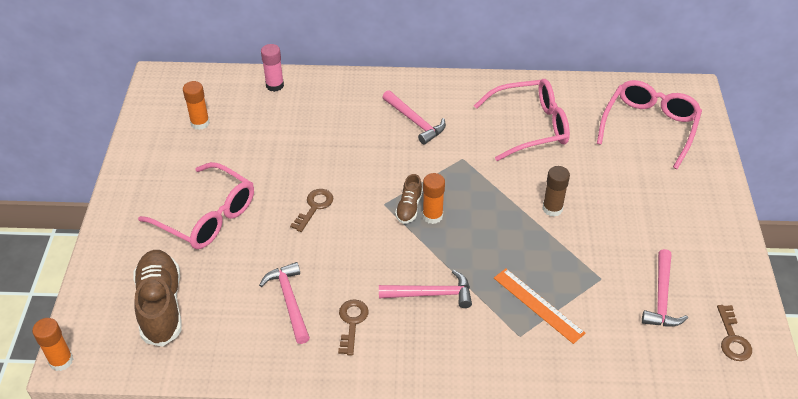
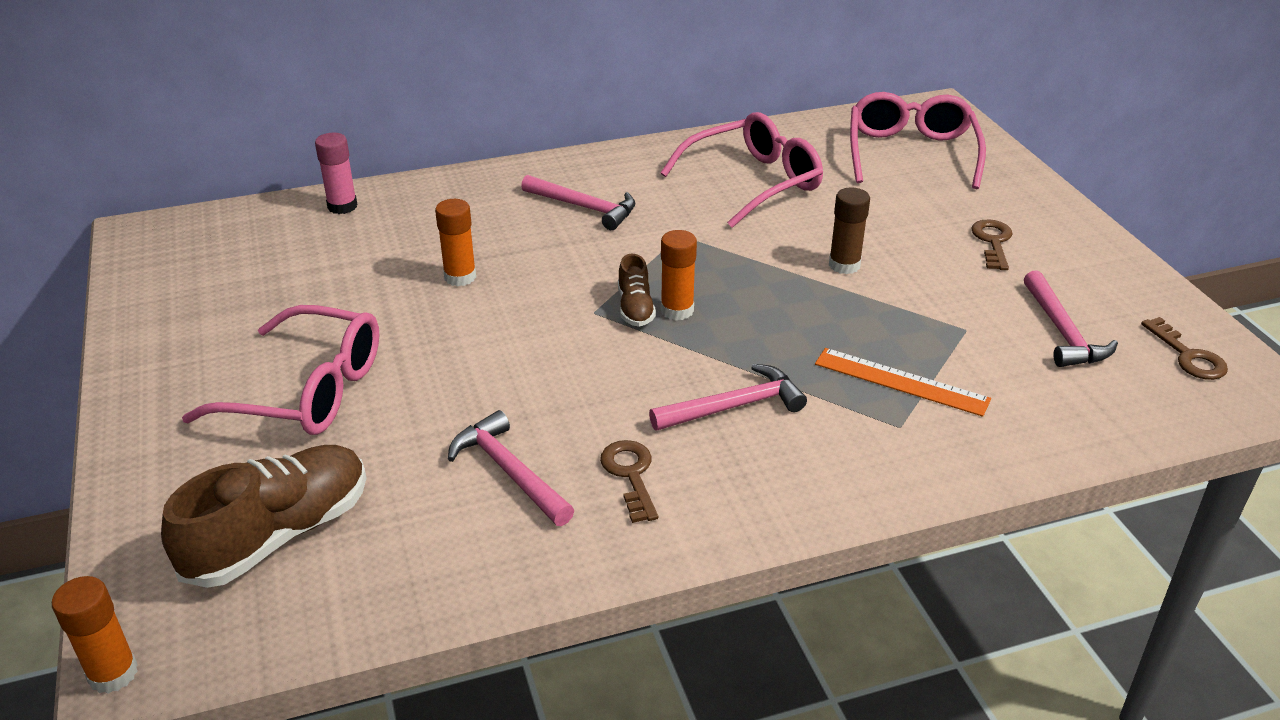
camera: 20 degrees left, 10 degrees down
brown shoe [133,250,182,347] -> brown shoe turned 75 degrees clockwise [161,445,366,588]
orange glue stick [183,81,210,130] -> orange glue stick moved to [435,199,476,286]
brown key [290,189,333,232] -> brown key moved to [971,219,1013,270]

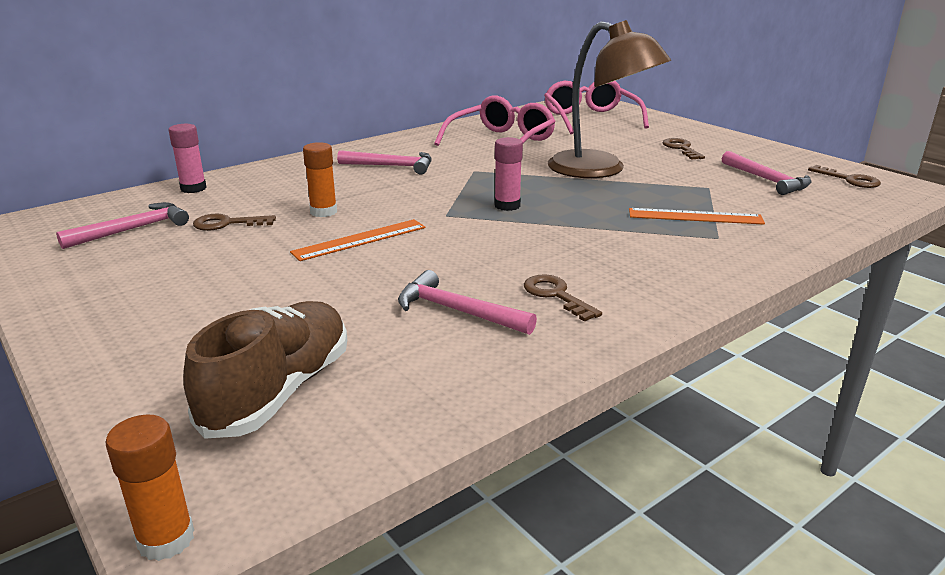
camera: 20 degrees left, 10 degrees down
pink glasses [182,305,379,435] -> none
brown shoe [618,254,656,327] -> none
pink hammer [649,364,807,431] -> pink hammer moved to [56,202,189,249]
orange glue stick [661,230,697,321] -> pink glue stick [494,137,523,211]
brown glue stick [829,187,870,274] -> brown lamp [548,20,671,178]
none -> brown key [193,214,276,231]
none -> orange ruler [290,219,426,261]

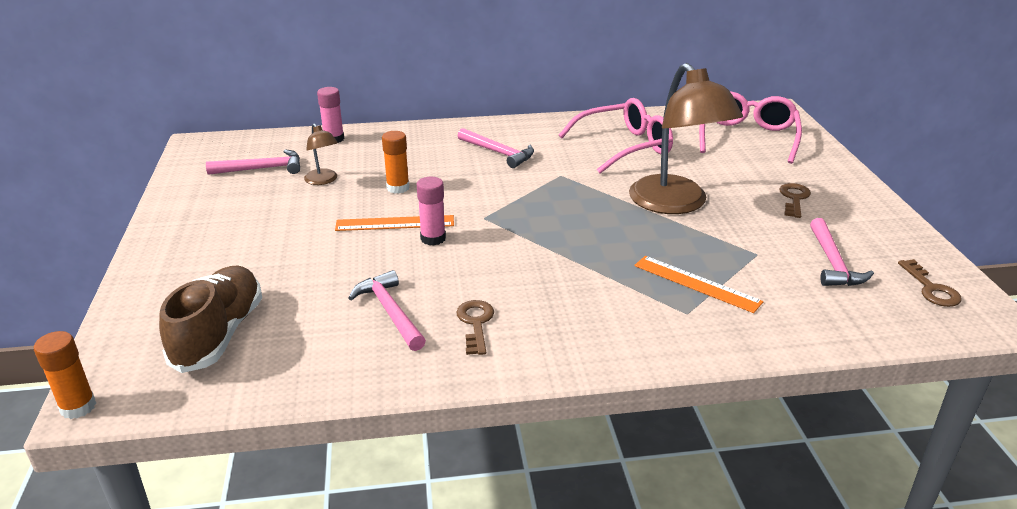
camera: 30 degrees right, 5 degrees up
brown shoe [183,301,347,439] -> brown shoe turned 45 degrees counterclockwise [159,265,262,373]
brown key [193,214,276,231] -> brown lamp [304,123,338,185]
pink glue stick [494,137,523,211] -> pink glue stick moved to [417,177,446,245]

